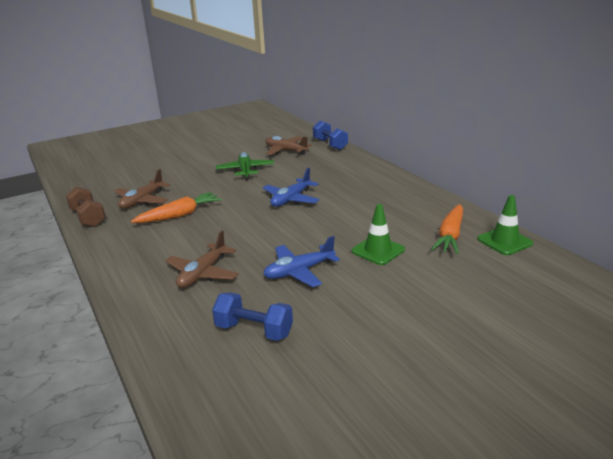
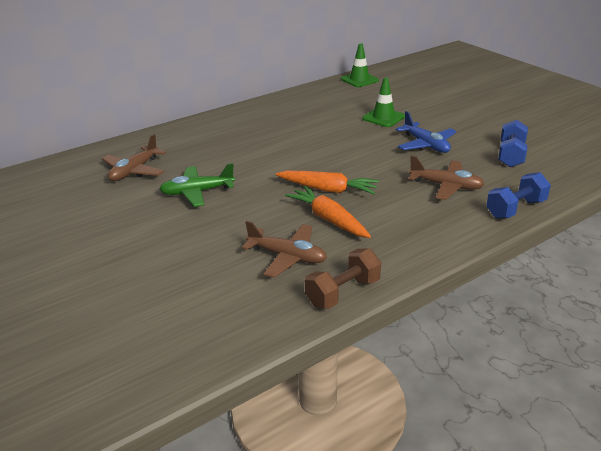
camera: 95 degrees left, 5 degrees up
blue plane [263,168,319,207] -> none
blue dumbbell [313,120,348,150] -> blue dumbbell moved to [486,172,551,219]
orange carrot [431,204,463,254] -> orange carrot moved to [276,171,379,194]

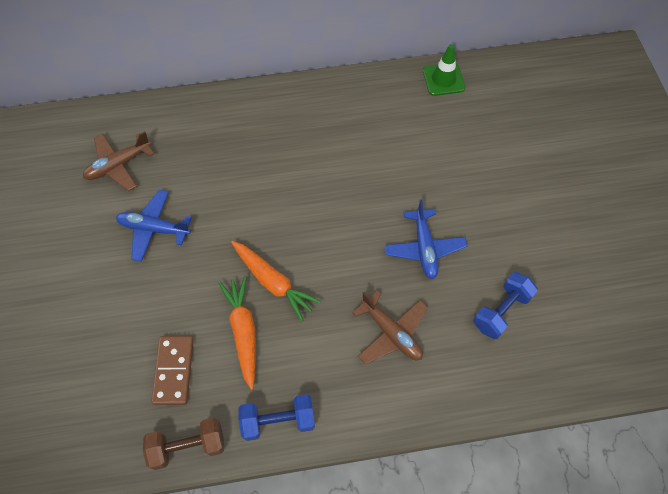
camera: 25 degrees right, 30 degrees up
green plane [160,163,235,207] -> blue plane [116,190,192,262]
brown plane [242,221,327,278] -> brown domino [151,336,194,405]
green traffic cone [362,78,405,127] -> none
blue dumbbell [486,172,551,219] -> blue dumbbell moved to [238,394,315,441]

